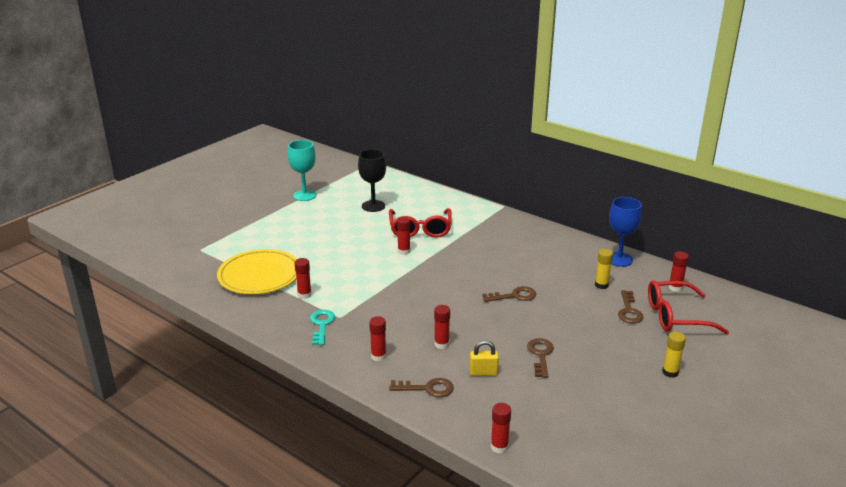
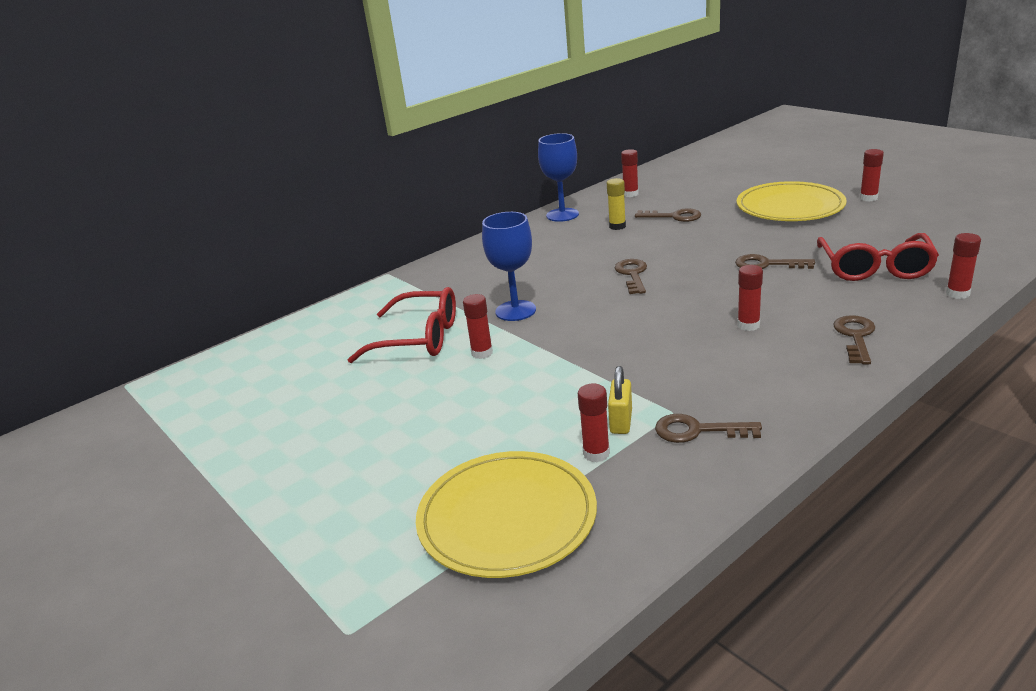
camera: 75 degrees left, 0 degrees up
turquoise goblet [288,140,316,201] -> none
turquoise key [310,310,335,345] -> brown key [655,414,762,443]
black goblet [358,149,386,212] -> none
red glue stick [369,316,386,361] -> red glue stick moved to [860,149,884,202]
yellow padlock [470,340,499,376] -> yellow padlock moved to [608,366,632,434]
red glasses [648,280,729,334] -> red glasses moved to [817,233,939,281]
yellow glue stick [662,332,686,378] -> yellow plate [736,181,847,221]
none -> blue goblet [482,212,536,321]

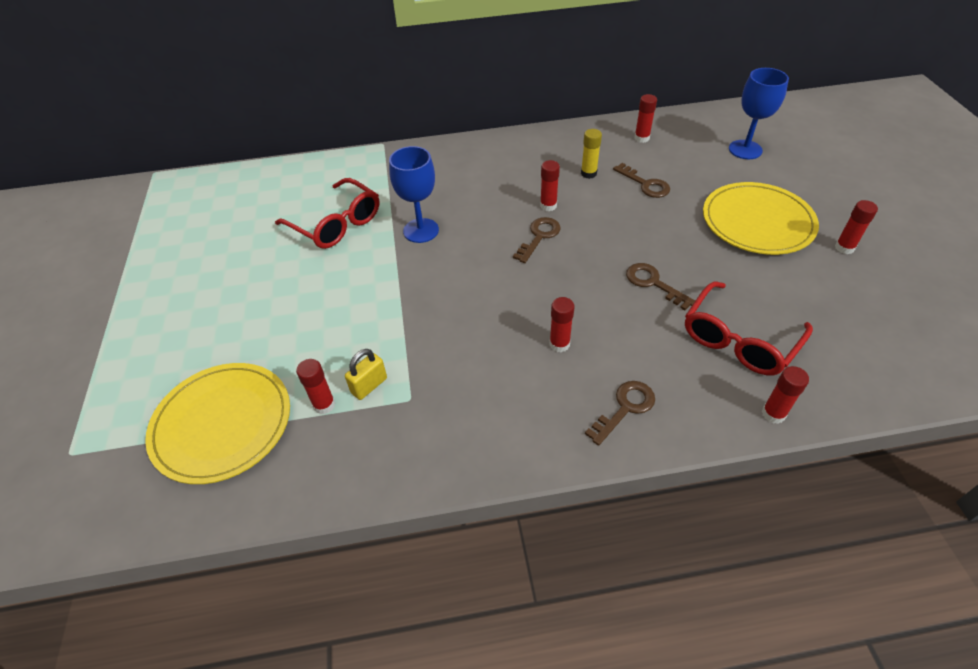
camera: 30 degrees right, 20 degrees up
red glue stick [463,294,493,359] -> red glue stick moved to [540,160,560,211]
blue goblet [538,133,579,222] -> blue goblet moved to [729,68,789,159]
brown key [655,414,762,443] -> none

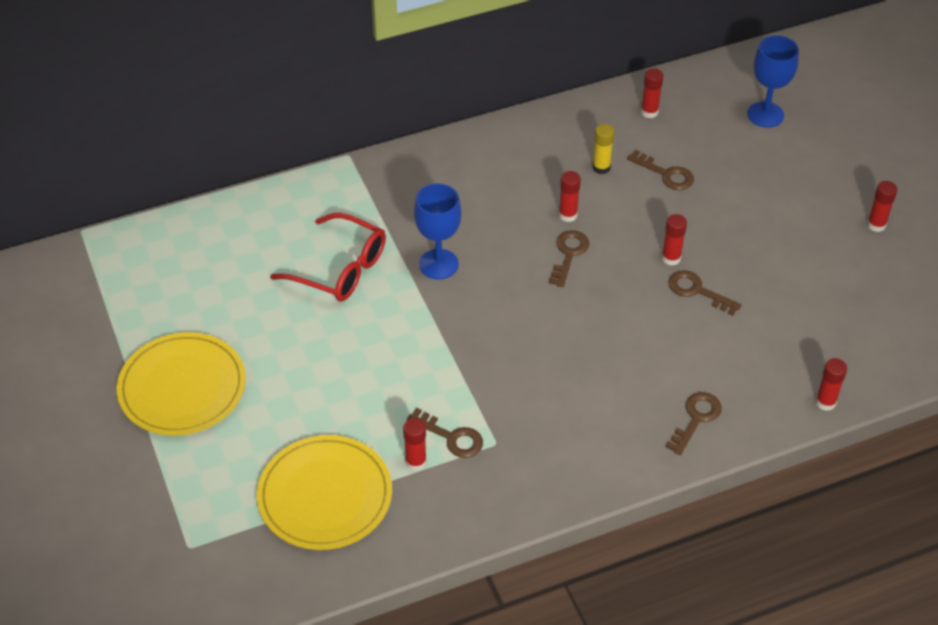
camera: 15 degrees left, 0 degrees up
yellow padlock [345,349,387,400] -> brown key [407,408,483,458]
red glue stick [549,297,574,352] -> red glue stick moved to [662,214,687,266]
red glasses [685,281,813,375] -> none
yellow plate [703,182,819,255] -> yellow plate moved to [117,332,246,435]

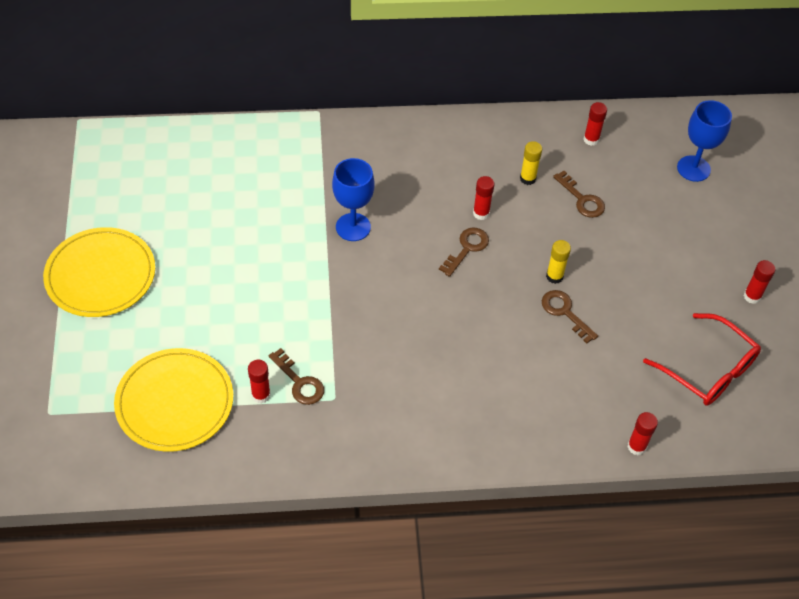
camera: 15 degrees right, 5 degrees up
red glasses [270,213,386,301] -> red glasses moved to [643,313,761,406]
red glue stick [662,214,687,266] -> yellow glue stick [546,240,571,284]
brown key [666,392,722,455] -> none

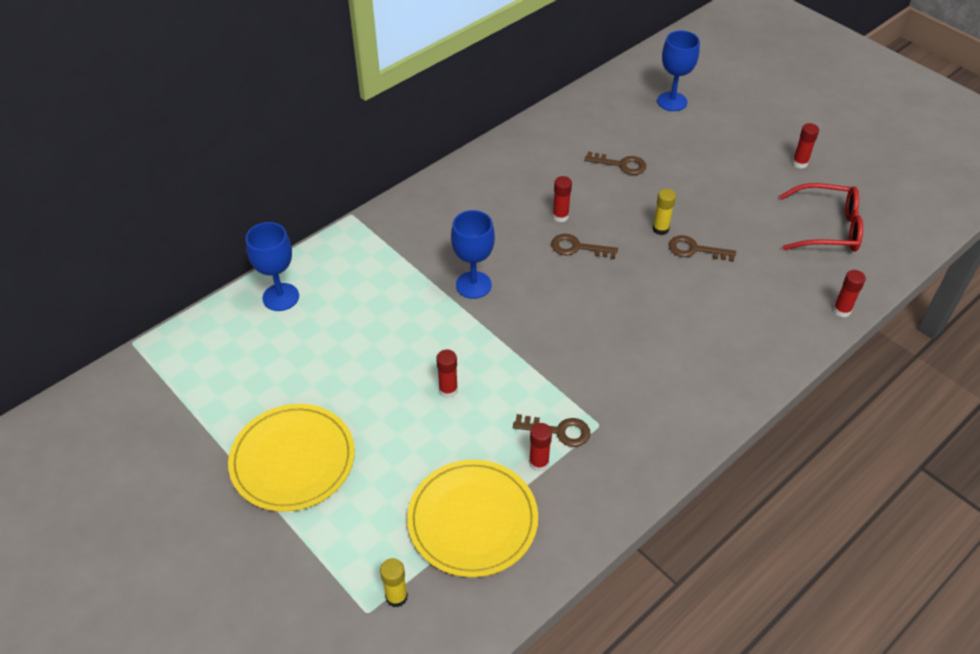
camera: 35 degrees left, 5 degrees down
brown key [439,228,489,277] -> brown key turned 75 degrees counterclockwise [551,234,618,259]
yellow glue stick [520,141,542,185] -> yellow glue stick moved to [380,558,408,608]
red glue stick [583,102,607,146] -> red glue stick moved to [436,349,458,398]
none -> blue goblet [246,222,299,311]

